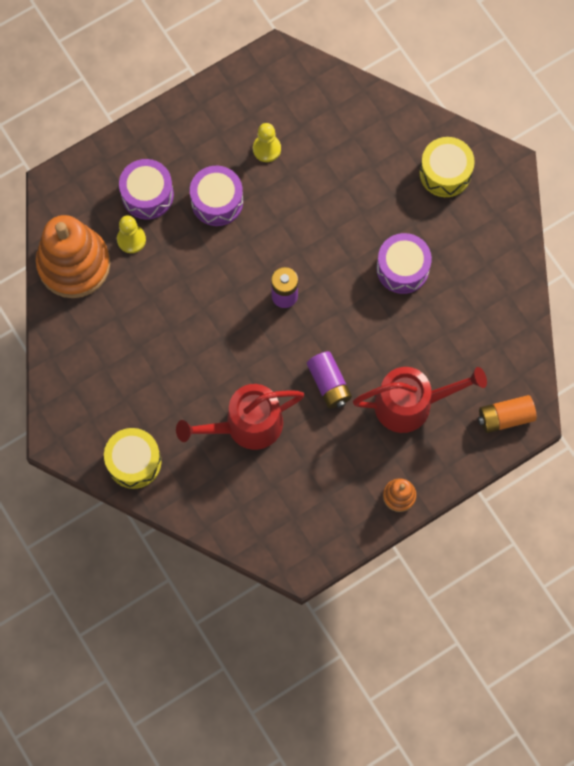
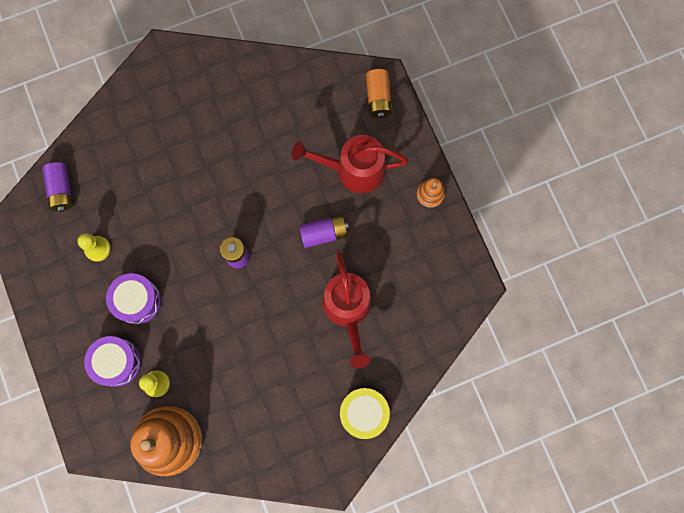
camera: 80 degrees left, 5 degrees up
red watering can [353,367,487,433] -> red watering can turned 90 degrees counterclockwise [292,135,408,193]
purple drum [376,233,432,294] -> none
yellow drum [420,137,475,197] -> none
none -> purple battery [42,162,73,212]

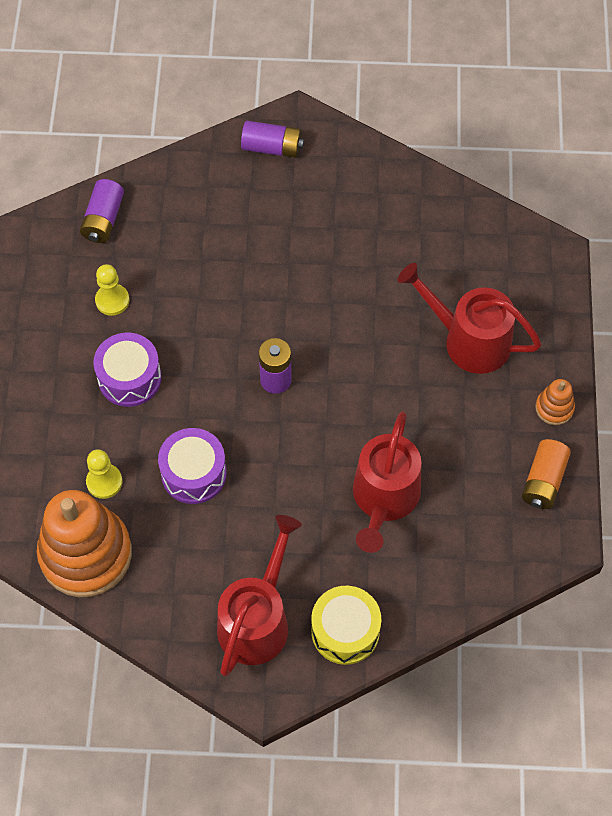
camera: 25 degrees right, 15 degrees down
purple drum [84,336,141,387] -> purple drum moved to [158,428,227,504]
purple battery [299,215,349,248] -> purple battery moved to [241,121,304,158]
orange battery [366,69,392,118] -> orange battery moved to [522,439,571,509]
none -> red watering can [217,515,302,677]

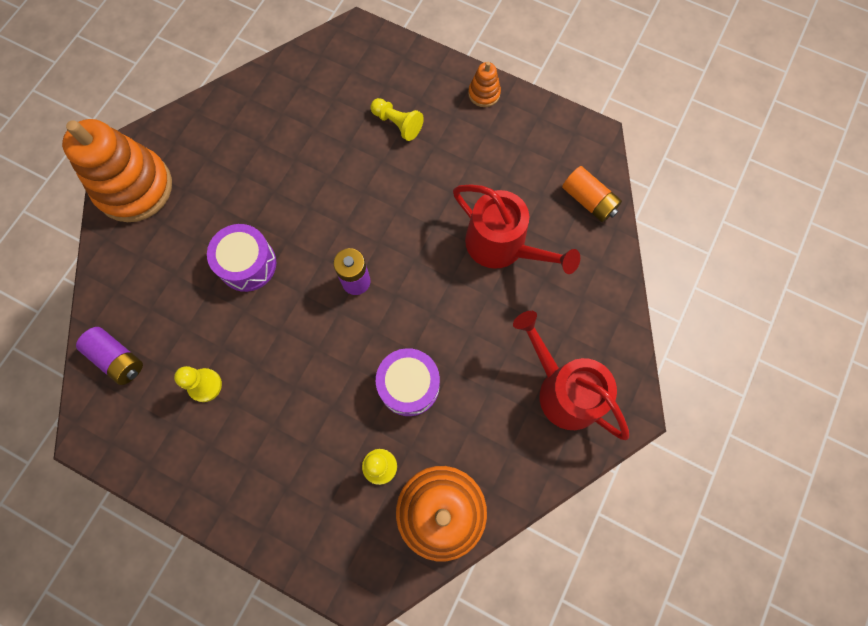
camera: 65 degrees left, 10 degrees up
purple drum [93,333,161,407] -> purple drum moved to [207,224,276,292]
purple battery [241,121,304,158] -> orange stacking toy [62,119,172,222]
yellow drum [311,586,381,665] -> none
red watering can [398,263,542,374] -> yellow pawn [370,98,424,141]
orange battery [522,439,571,509] -> orange battery moved to [562,166,622,222]

